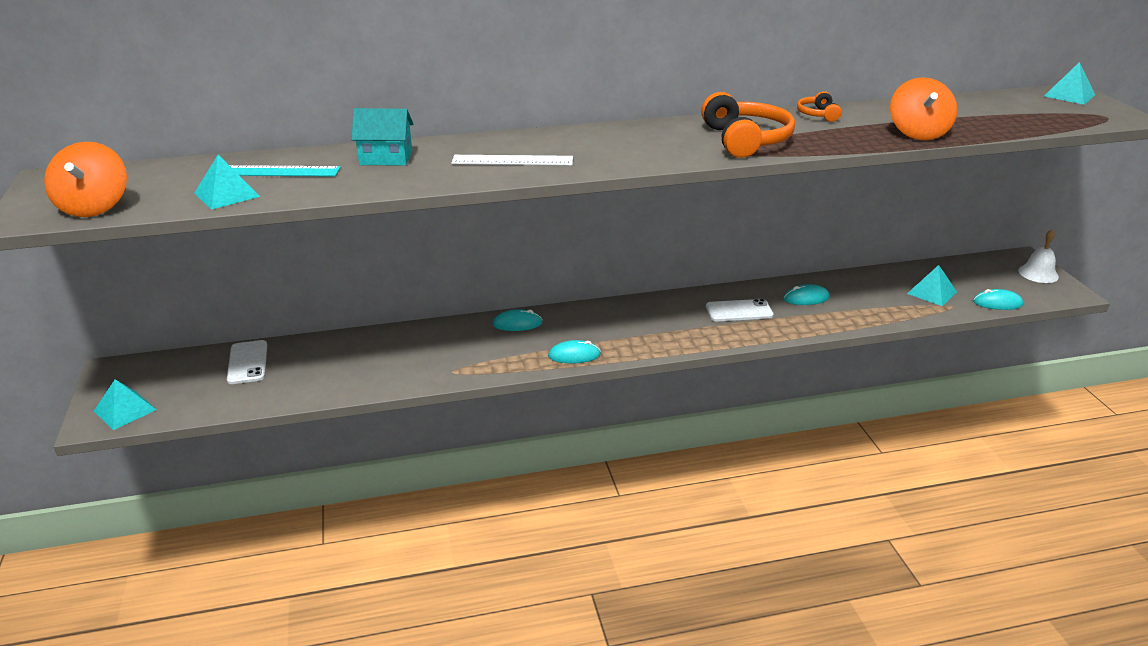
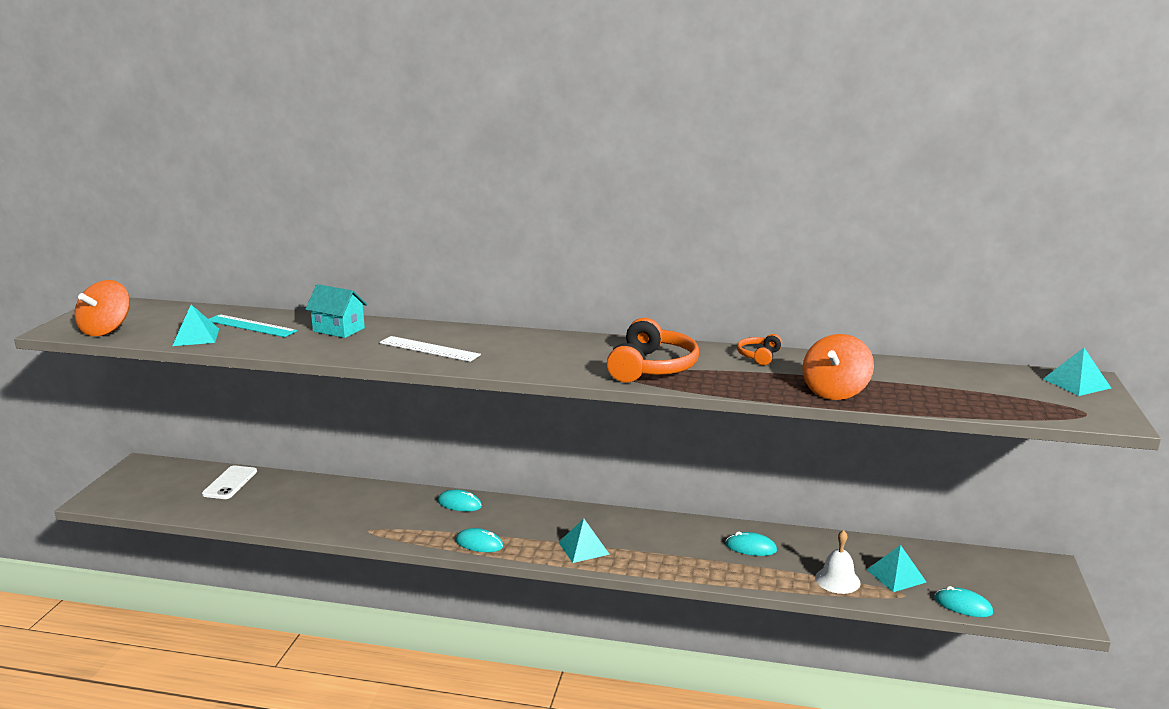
camera: 25 degrees right, 10 degrees down
turquoise pyramid [94,379,156,430] -> turquoise pyramid moved to [559,519,610,563]
white phone [706,299,774,321] -> none
white bell [1018,230,1059,283] -> white bell moved to [815,530,861,594]

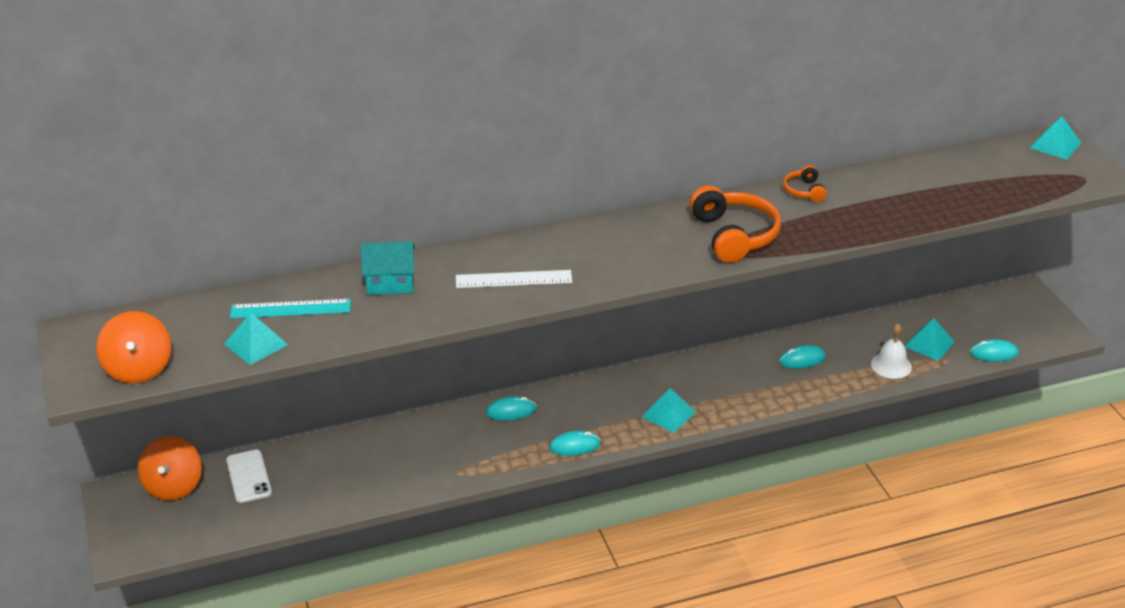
camera: 30 degrees left, 15 degrees up
orange spinning top [802,334,874,400] -> orange spinning top moved to [138,436,202,501]

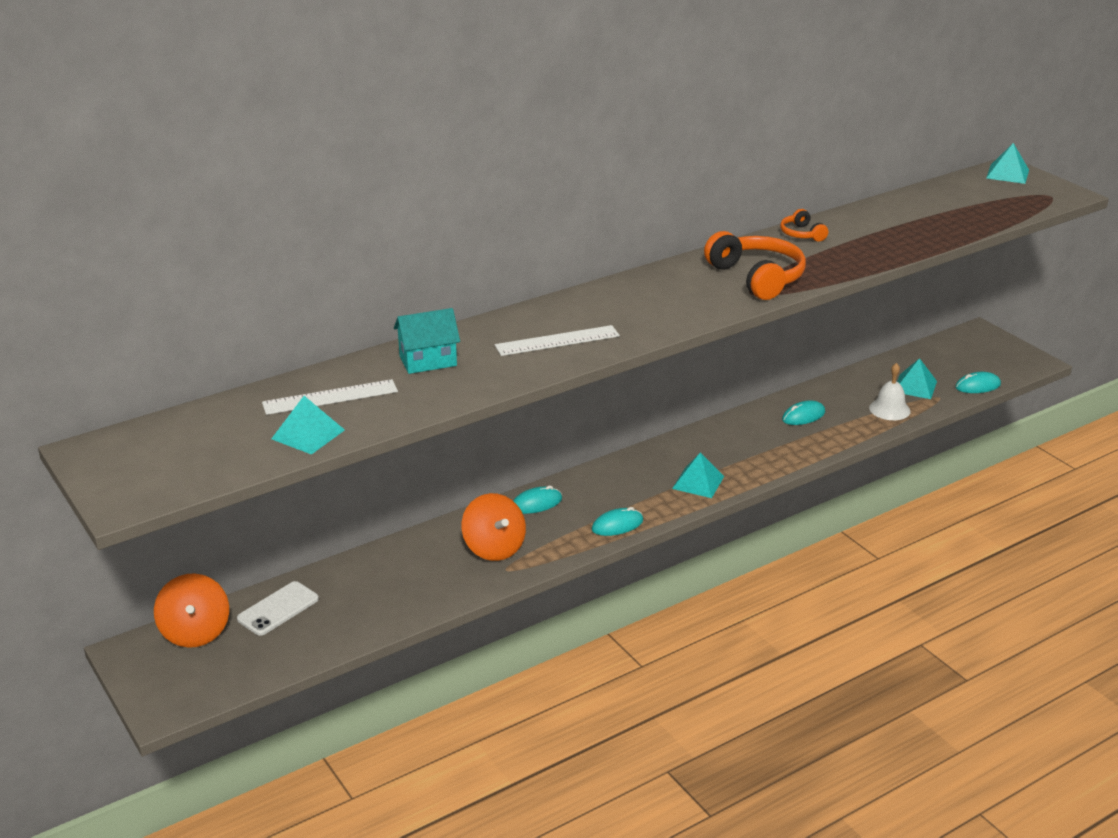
camera: 15 degrees left, 5 degrees down
orange spinning top [96,311,171,384] -> orange spinning top moved to [462,493,526,561]
white phone [226,449,272,503] -> white phone turned 75 degrees clockwise [237,581,319,636]
turquoise ruler [230,299,351,319] -> white ruler [262,379,398,415]

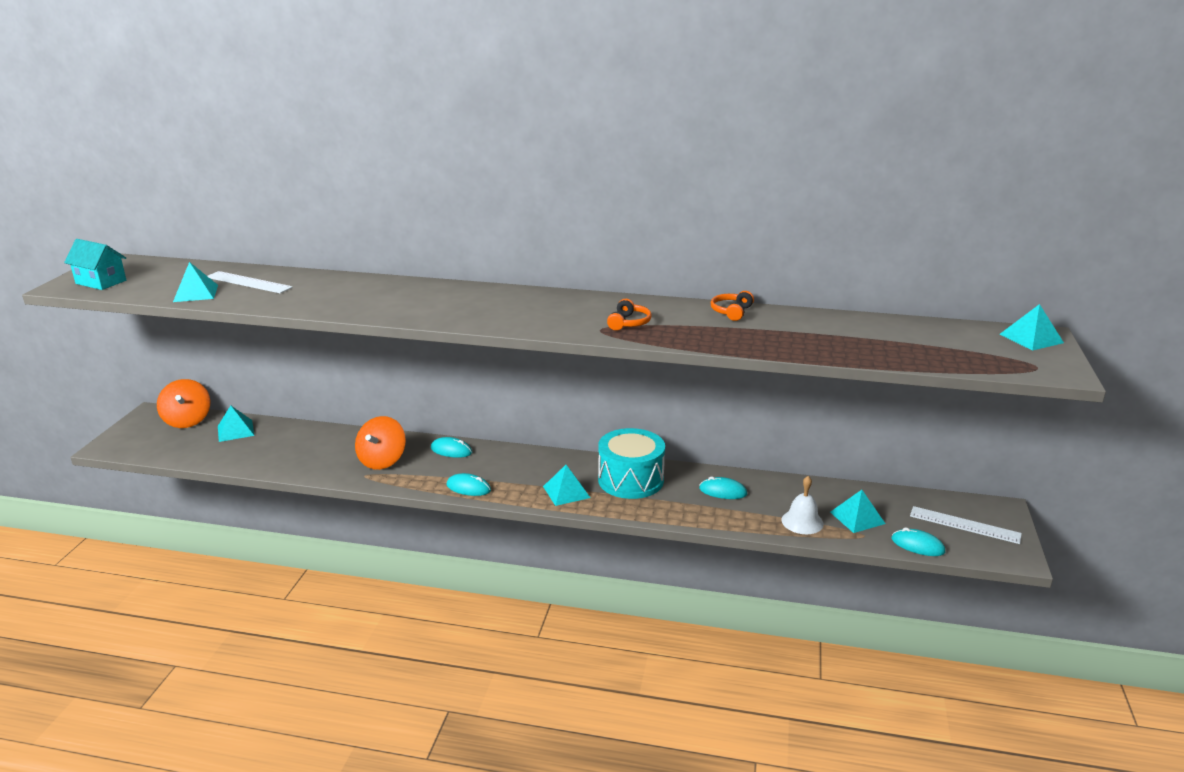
camera: 45 degrees right, 5 degrees down
orange spinning top [154,574,229,648] -> orange spinning top turned 45 degrees counterclockwise [157,379,210,428]
white phone [237,581,319,636] -> turquoise pyramid [218,406,254,442]
turquoise house [394,308,460,374] -> turquoise house moved to [64,239,126,290]
white ruler [495,325,620,356] -> white ruler moved to [910,506,1022,544]
orange headphones [704,231,806,300] -> orange headphones [607,299,652,330], size x0.51
none -> turquoise drum [598,428,665,499]

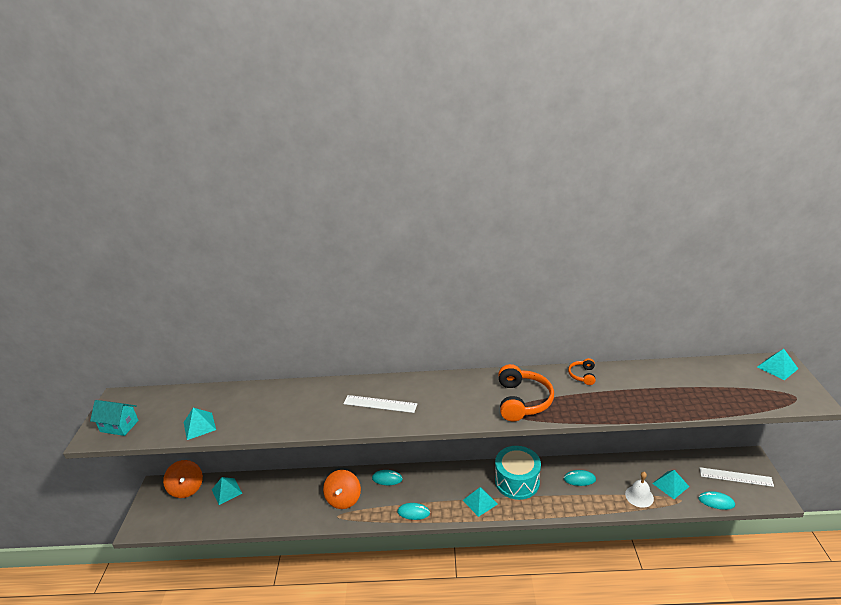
camera: 10 degrees left, 5 degrees up
white ruler [208,271,293,293] -> white ruler moved to [343,395,417,413]
orange headphones [607,299,652,330] -> orange headphones [498,364,554,422], size x1.98

